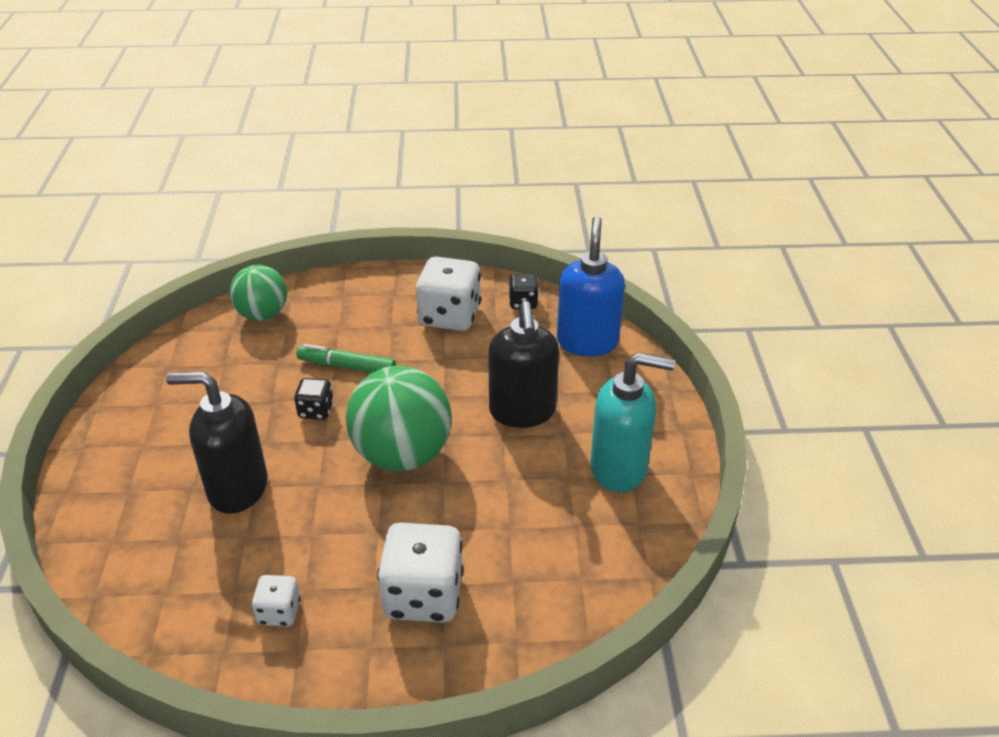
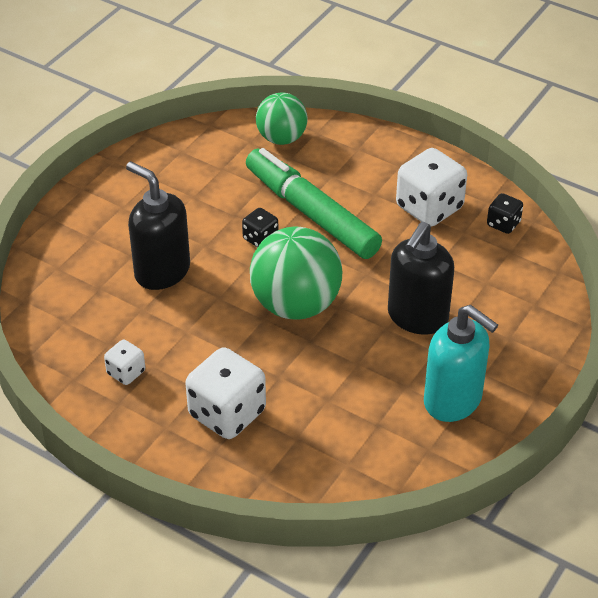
camera: 35 degrees right, 5 degrees up
green marker [296,344,396,372] -> green marker [246,148,382,259], size x1.91
blue soap dispenser [557,216,625,356] -> none

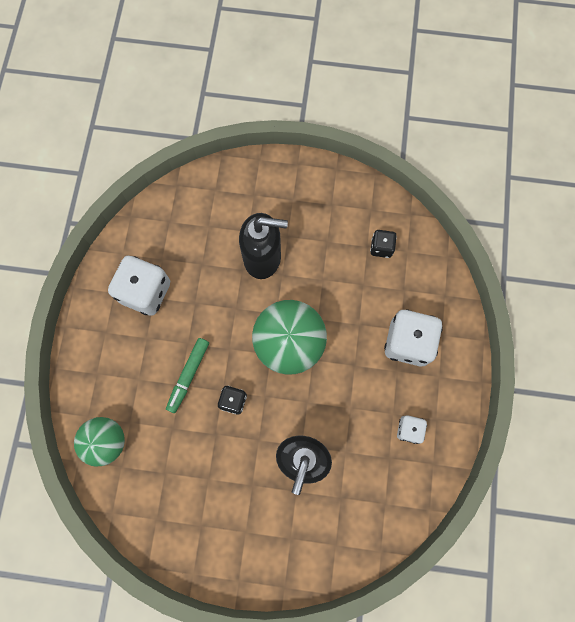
camera: 115 degrees left, 30 degrees up
green marker [246,148,382,259] -> green marker [166,338,209,413], size x0.52
turquoise soap dispenser [424,305,498,422] -> none
black dice [487,193,523,234] -> black dice moved to [370,230,397,258]

